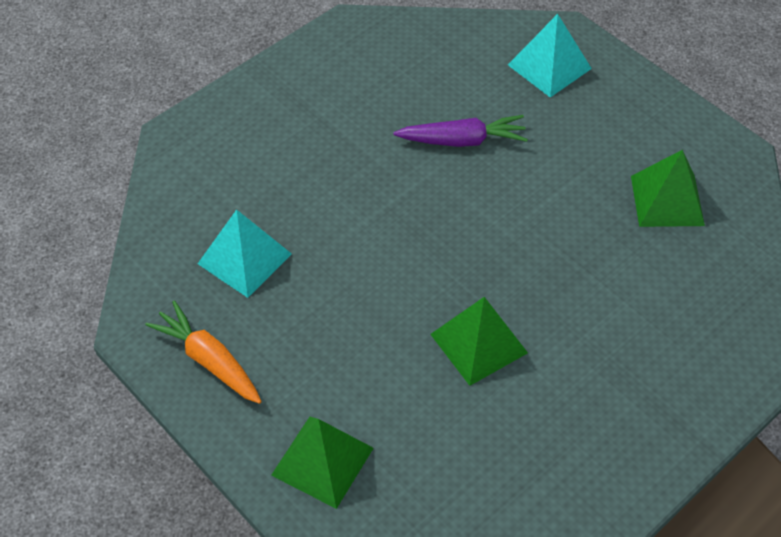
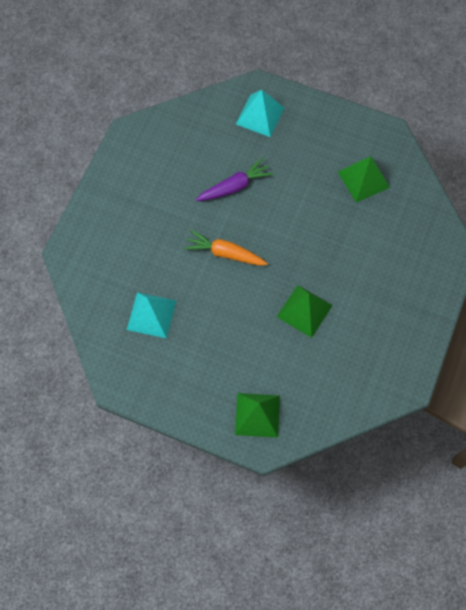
camera: 25 degrees left, 15 degrees up
orange carrot [145,301,262,404] -> orange carrot moved to [184,230,268,265]

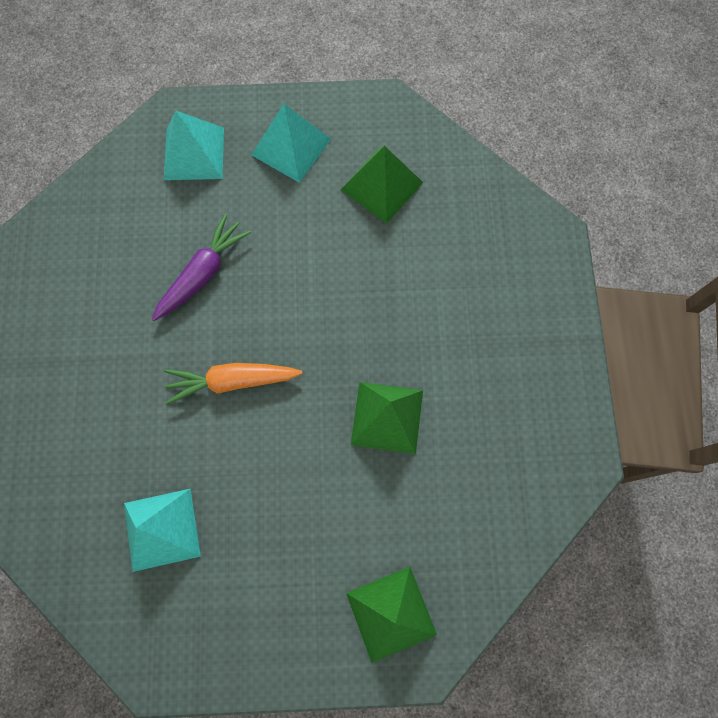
camera: 25 degrees left, 5 degrees up
none -> turquoise pyramid [251,104,331,183]

